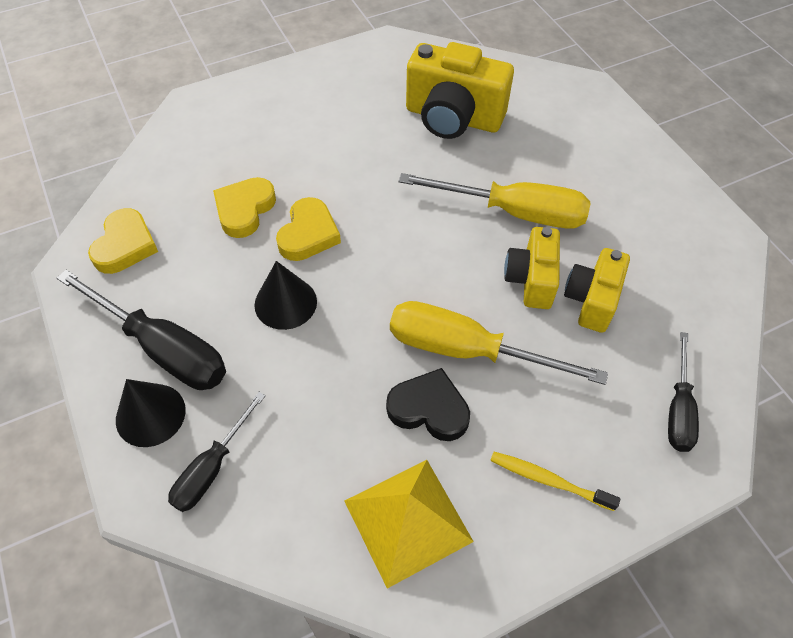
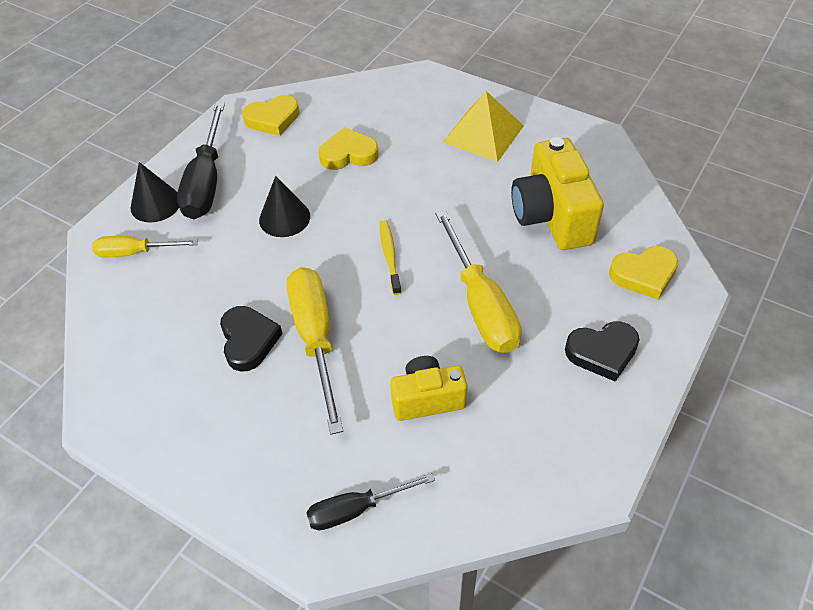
camera: 60 degrees right, 5 degrees down
black screwdriver [168,392,266,512] -> yellow screwdriver [92,236,198,257]
yellow heart [276,197,341,261] -> yellow heart moved to [609,246,678,300]
yellow pyramid [344,460,474,589] -> yellow pyramid moved to [443,91,524,162]
yellow toothbrush [490,452,620,511] -> yellow toothbrush moved to [380,220,401,295]
yellow camera [504,227,560,309] -> none
none -> black heart [565,321,640,382]

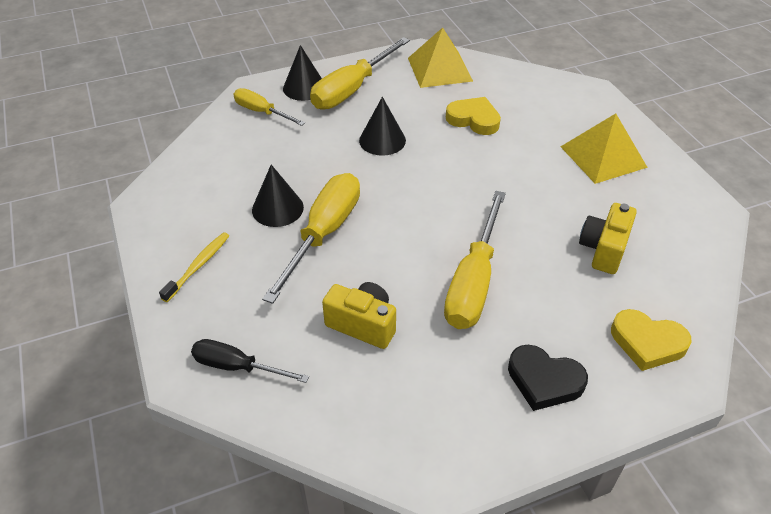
camera: 35 degrees right, 5 degrees down
black screwdriver [177,102,225,219] -> yellow screwdriver [310,37,410,110]
black heart [220,306,283,372] -> black cone [252,165,304,227]
yellow heart [242,95,300,136] -> yellow pyramid [408,28,473,88]
yellow toothbrush [380,220,401,295] -> yellow toothbrush moved to [159,232,229,302]
yellow camera [511,137,604,250] -> yellow camera [579,203,637,274], size x0.62

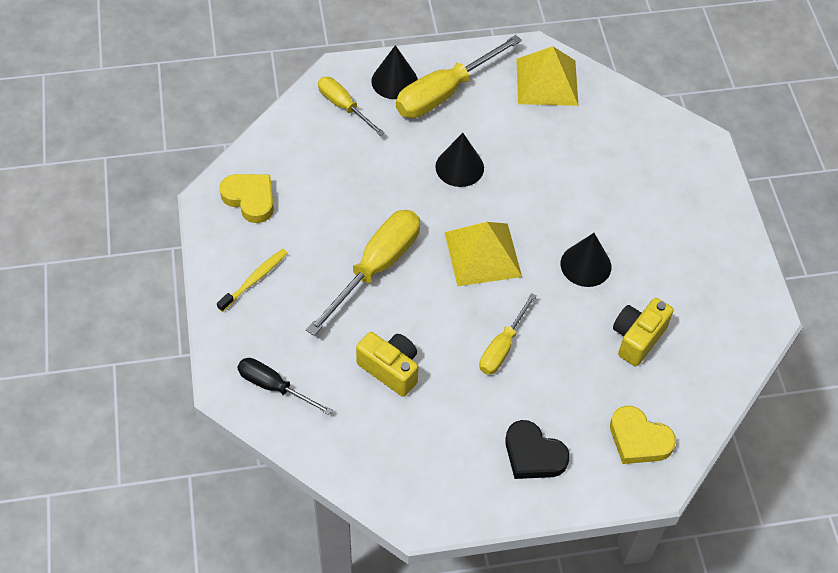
camera: 10 degrees right, 10 degrees up
black cone [252,165,304,227] -> black cone moved to [561,233,611,287]
yellow screwdriver [444,191,506,329] -> yellow screwdriver [479,293,537,375], size x0.59
yellow heart [446,97,501,135] -> yellow heart moved to [219,174,274,223]
yellow pyramid [560,113,648,184] -> yellow pyramid moved to [444,222,522,286]

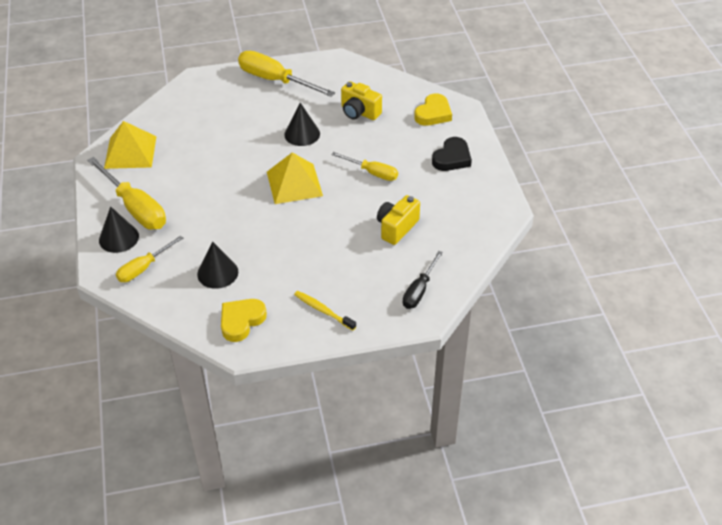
camera: 90 degrees left, 10 degrees down
yellow screwdriver [306,210,420,336] -> yellow screwdriver moved to [238,51,335,97]
black cone [435,133,484,187] -> black cone moved to [197,242,238,289]

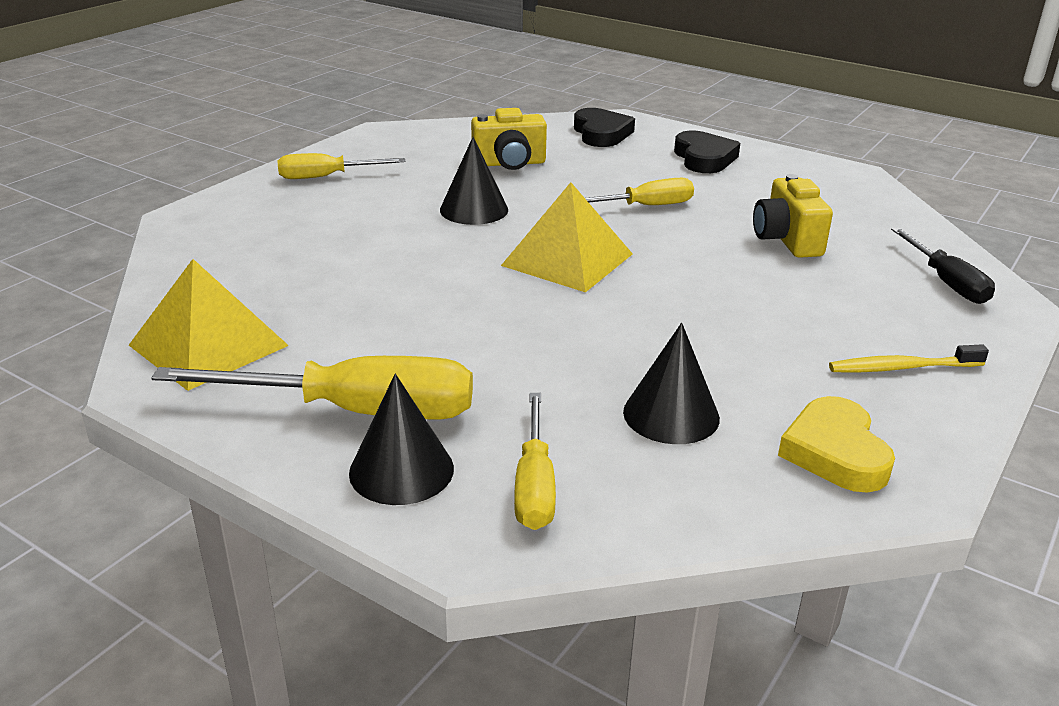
camera: 45 degrees left, 15 degrees down
yellow screwdriver [238,51,335,97] -> yellow screwdriver [277,153,406,179], size x0.59
yellow heart [414,94,452,126] -> black heart [574,108,635,147]

